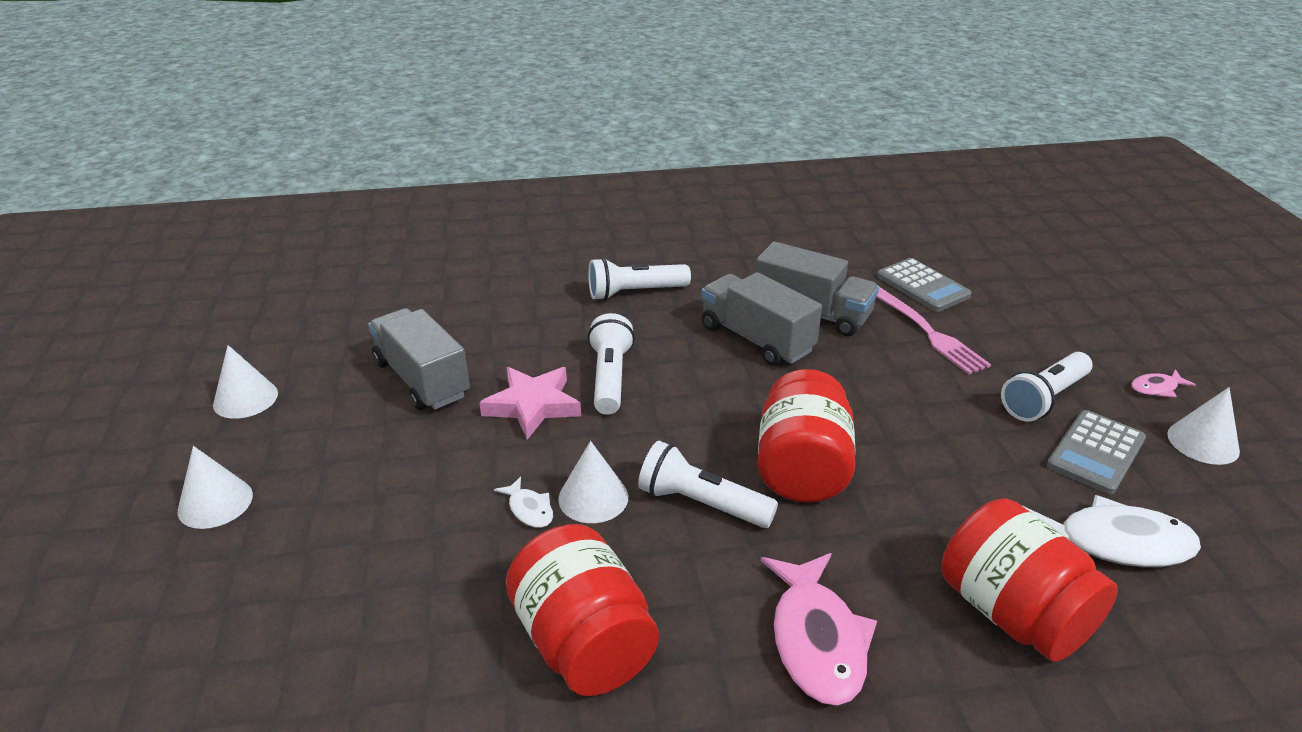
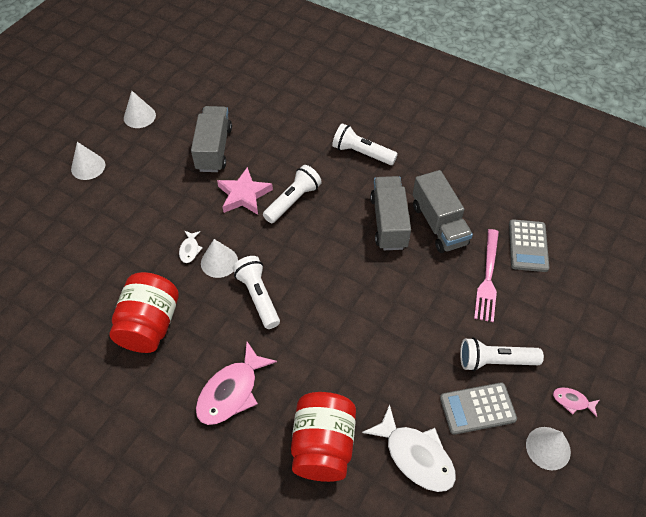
camera: 40 degrees right, 20 degrees up
red jar [758,369,856,503] -> none

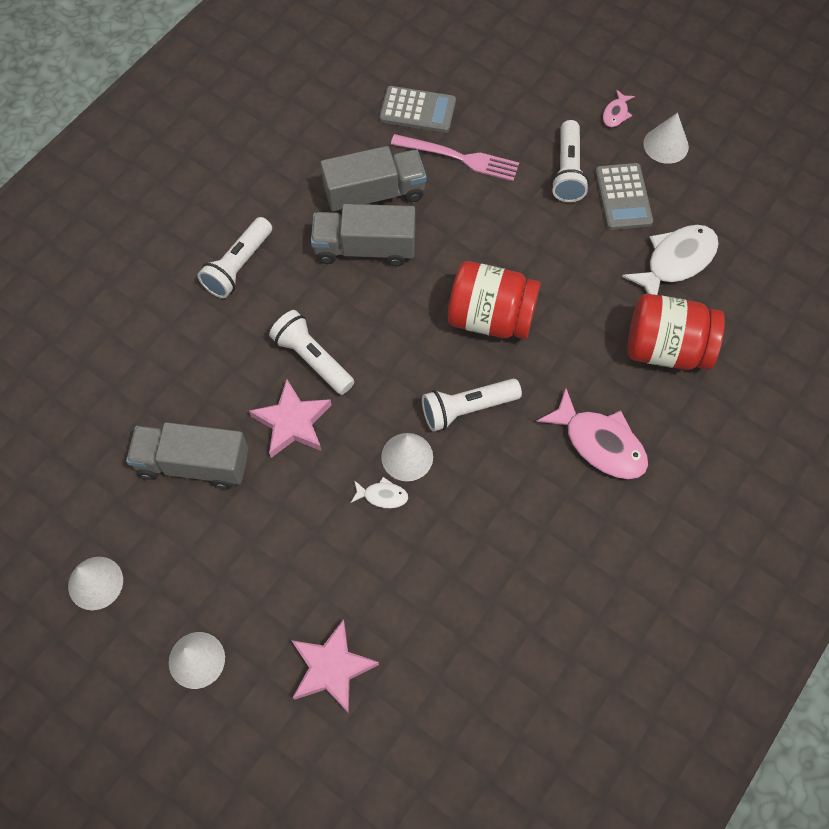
camera: 85 degrees left, 10 degrees up
red jar [110,272,179,353] -> red jar moved to [448,261,540,339]
none -> pink star [291,619,379,714]

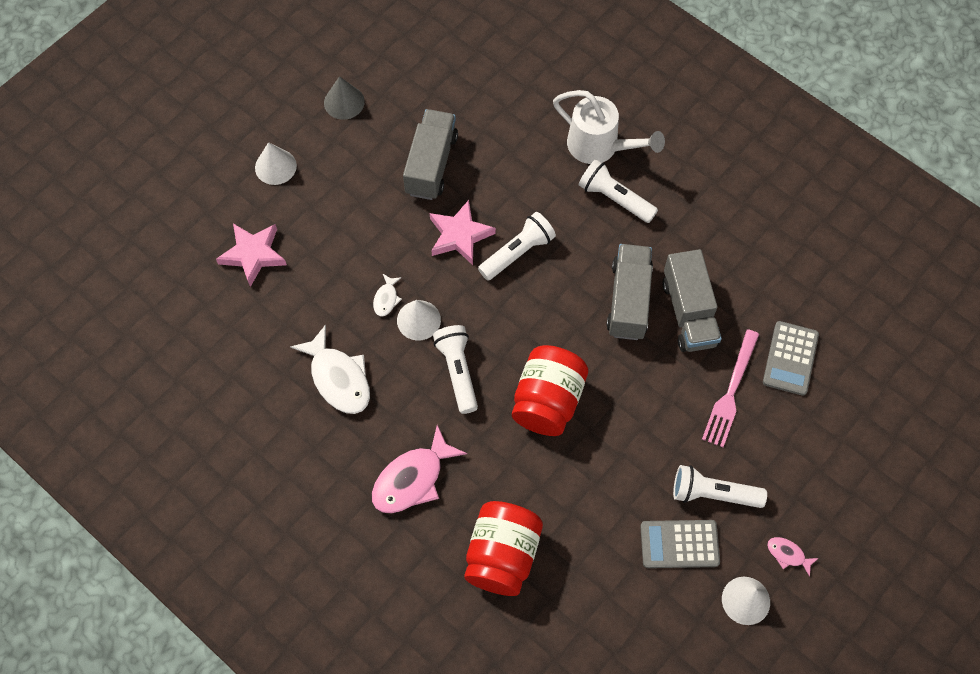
camera: 95 degrees right, 0 degrees up
white cone [68,557,123,610] -> grey cone [324,76,365,120]
white fish [622,225,719,295] -> white fish moved to [290,325,370,414]
none -> white watering can [553,90,665,164]

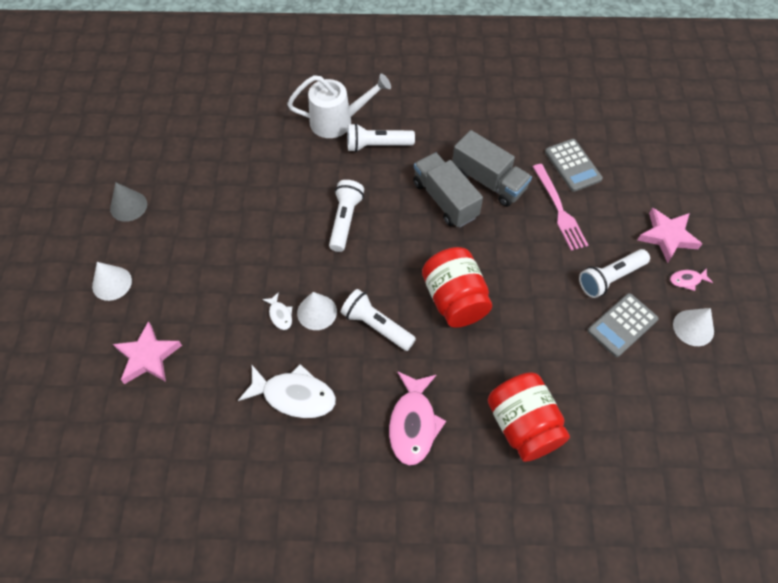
camera: 40 degrees left, 5 degrees down
grey truck [403,109,458,200] -> none
pink star [430,200,496,265] -> pink star moved to [638,207,702,263]

